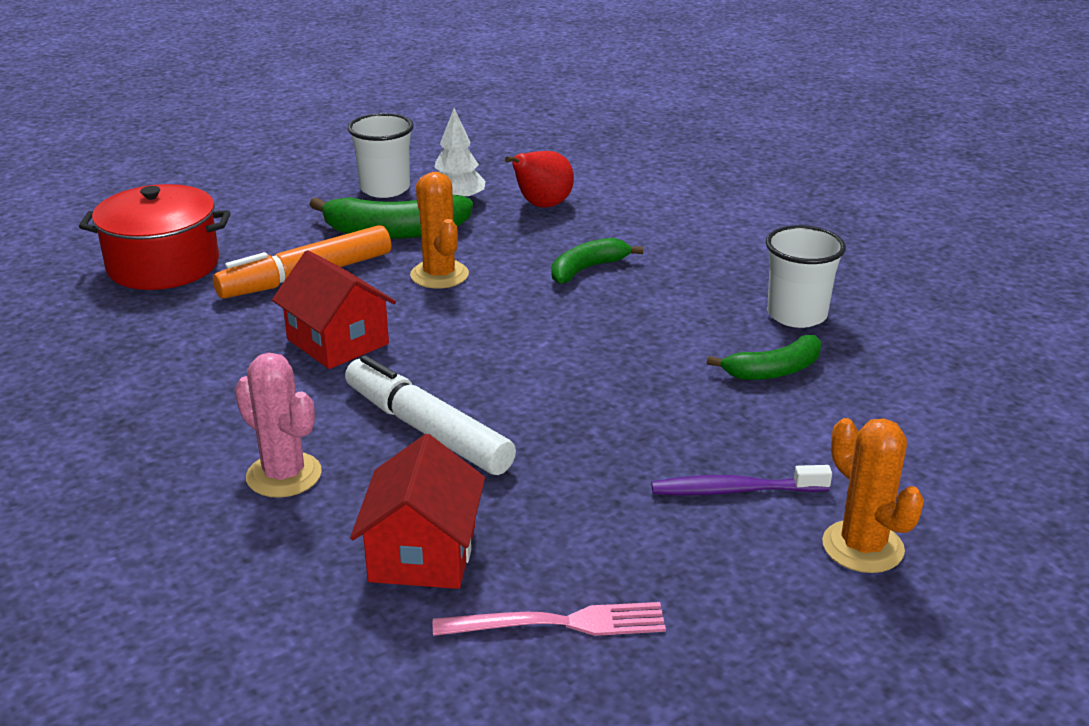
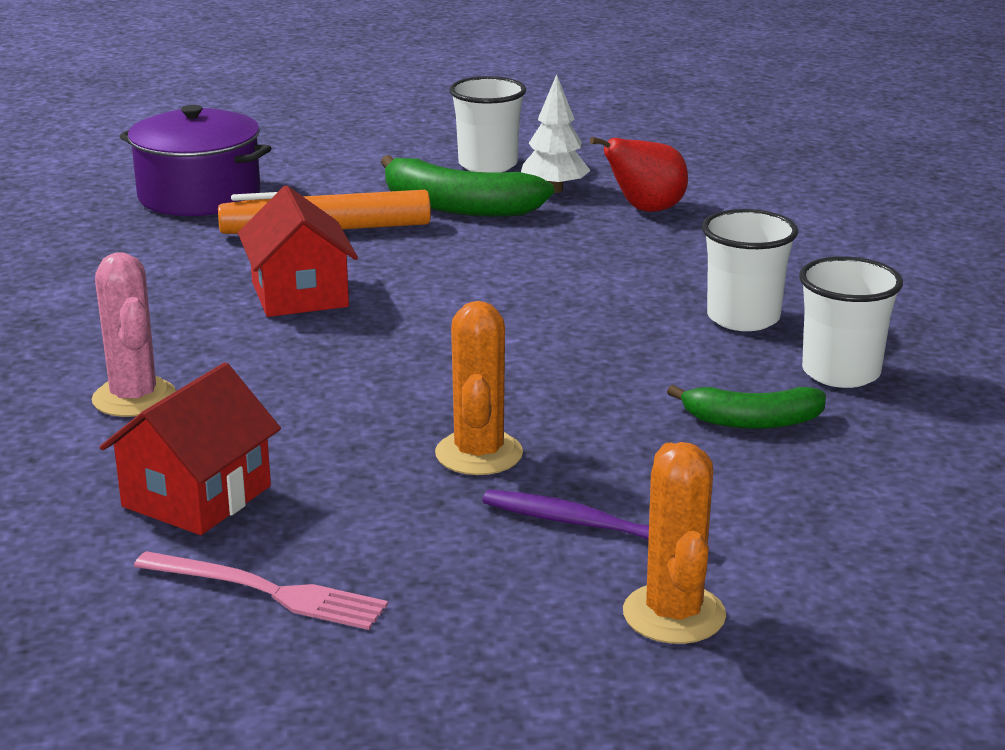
camera: 25 degrees right, 5 degrees down
red pot [79,184,231,290] -> purple pot [119,105,271,216]
white marker [345,355,516,475] -> none
orange cactus [410,172,469,289] -> orange cactus moved to [435,301,523,475]
green banana [552,238,643,284] -> none
none -> white cup [702,209,798,331]

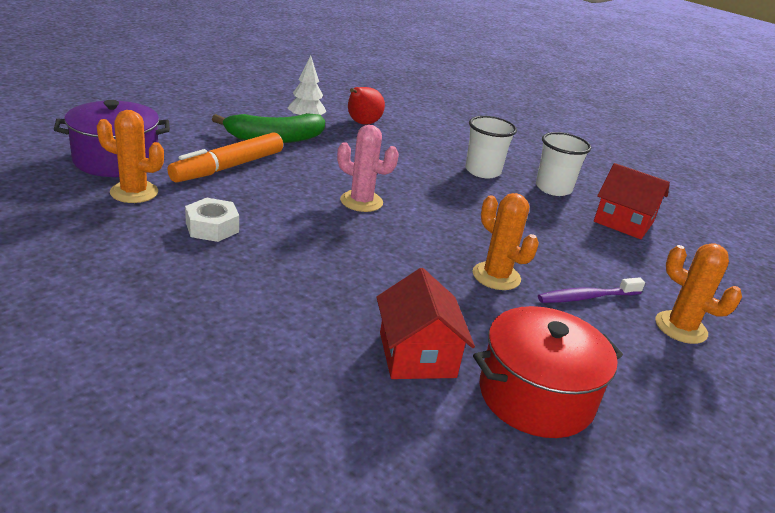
camera: 45 degrees left, 5 degrees up
pink cactus [92,252,176,417] -> pink cactus moved to [337,125,399,212]
pink fork [134,551,388,630] -> red pot [473,306,623,438]
red house [238,186,358,317] -> red house moved to [594,163,670,239]
white cup [449,76,526,173] -> none
green banana [667,385,826,429] -> none
none -> orange cactus [97,110,164,203]
none -> white nut [185,198,239,242]

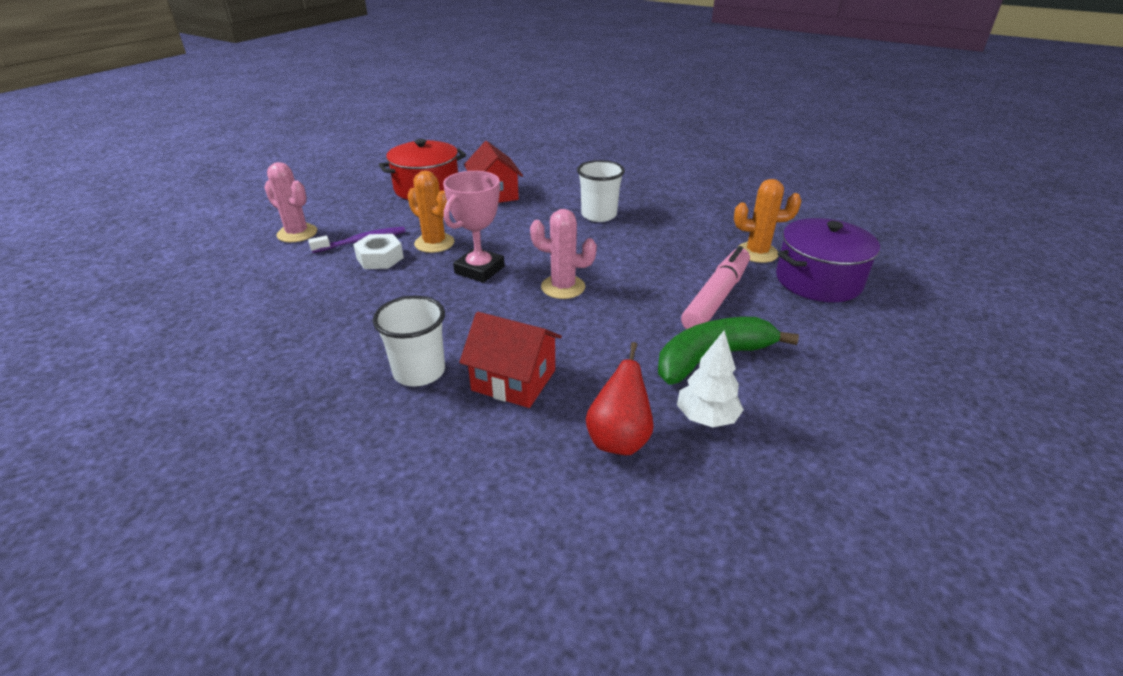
camera: 175 degrees right, 5 degrees up
orange marker [167,132,283,182] -> pink marker [681,246,750,329]
white nut [185,198,239,242] -> white nut moved to [353,234,404,269]
white cup [536,132,591,196] -> white cup moved to [577,160,625,222]
red house [594,163,670,239] -> red house moved to [459,312,562,408]
orange cactus [655,243,742,344] -> pink cactus [264,162,317,242]
none -> pink trophy [443,171,505,283]

